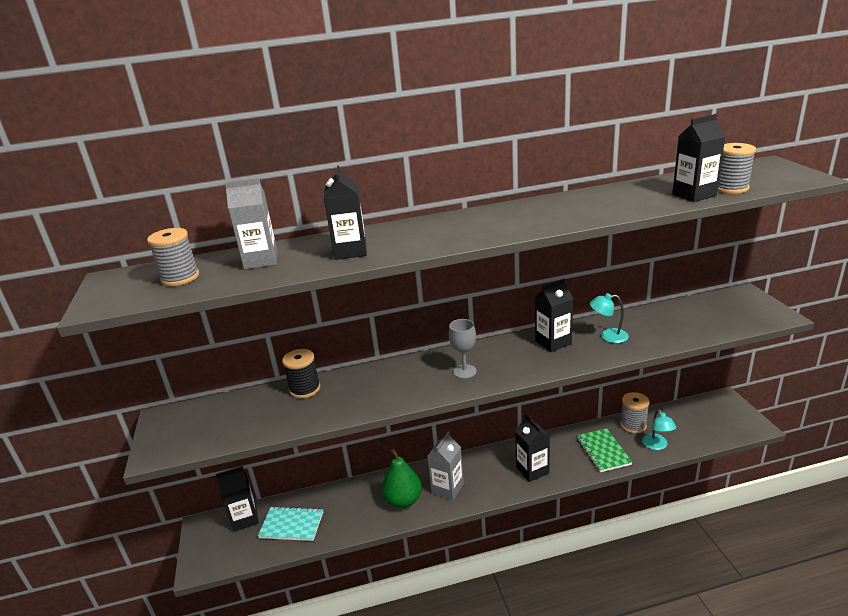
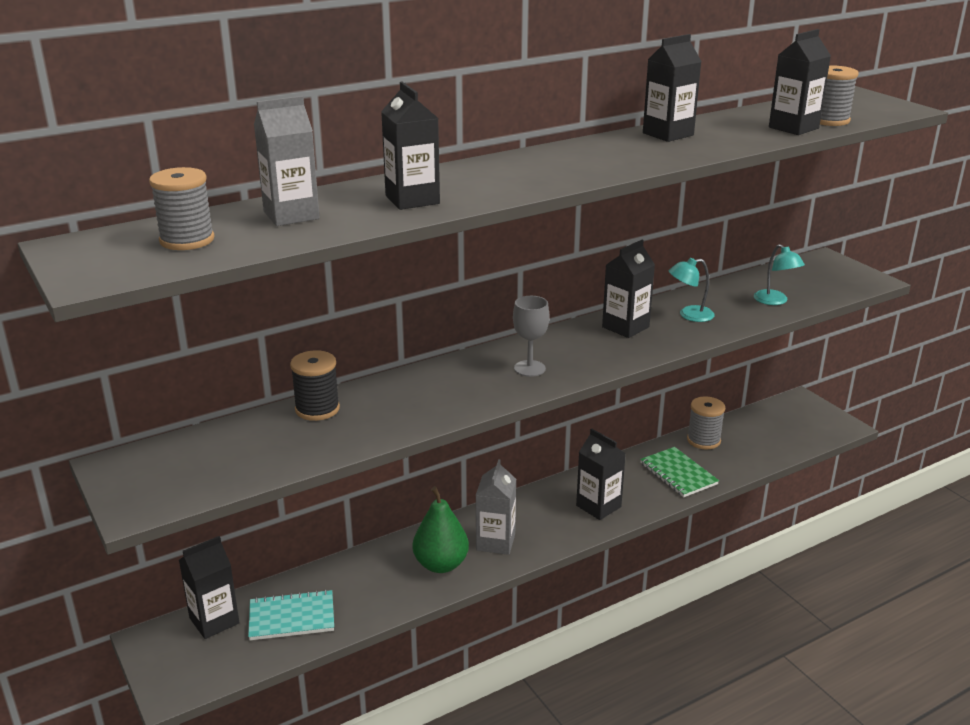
camera: 20 degrees left, 0 degrees up
turquoise lamp [642,409,677,450] -> turquoise lamp moved to [754,244,805,305]
none -> black carton [643,34,702,142]

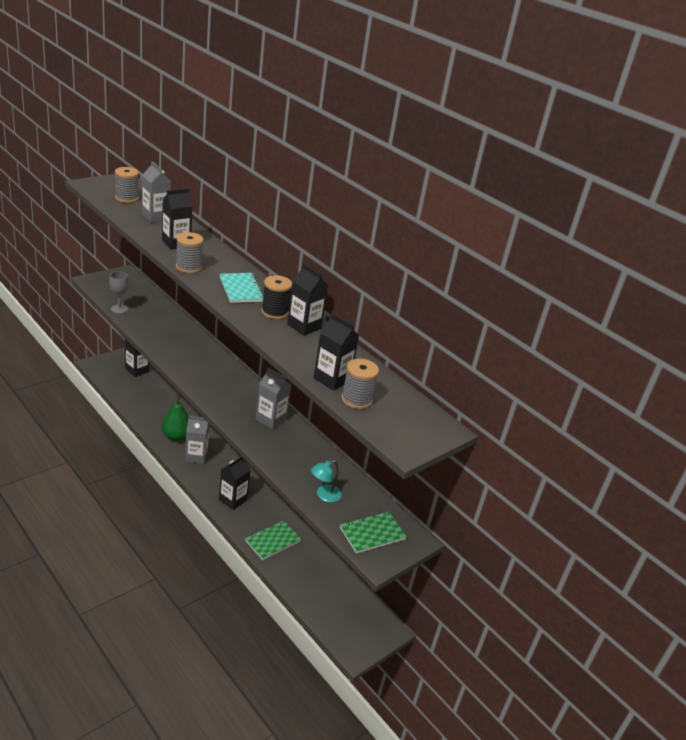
camera: 75 degrees right, 5 degrees up
turquoise notebook [248,589,334,640] -> turquoise notebook moved to [220,273,264,303]
black spool [290,350,340,421] -> black spool moved to [261,275,292,319]
grey goblet [513,296,549,377] -> grey goblet moved to [109,271,129,314]
black carton [602,240,655,338] -> grey carton [256,368,291,430]
turquoise lamp [669,258,715,322] -> none
grey spool [687,396,725,450] -> grey spool moved to [176,232,204,273]
none -> green notebook [340,511,407,553]

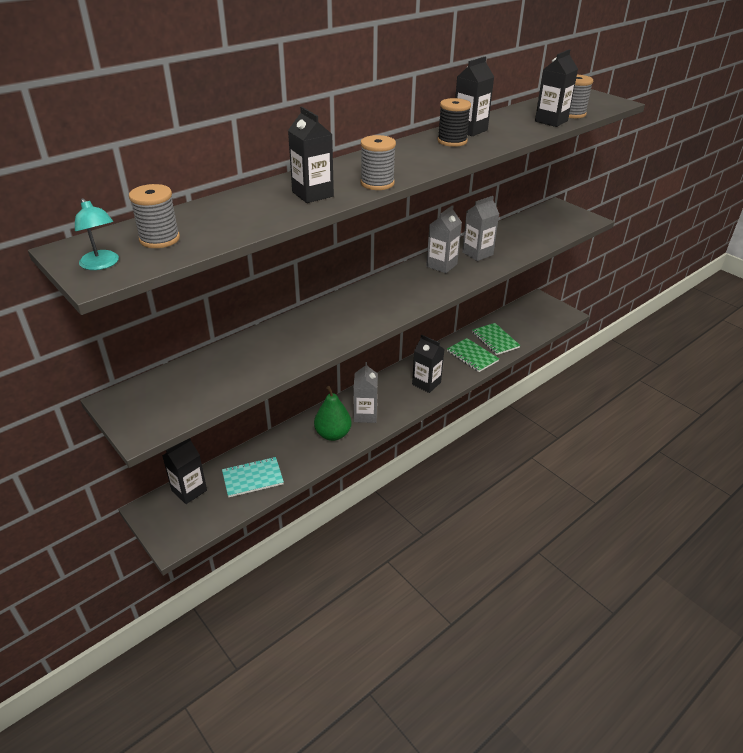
camera: 85 degrees left, 5 degrees up
grey goblet [109,271,129,314] -> none
grey carton [142,161,171,223] -> grey carton moved to [462,196,499,261]
turquoise notebook [220,273,264,303] -> turquoise notebook moved to [222,457,284,497]
turquoise lamp [311,460,342,502] -> turquoise lamp moved to [75,198,119,270]
green notebook [340,511,407,553] -> green notebook moved to [472,323,520,355]

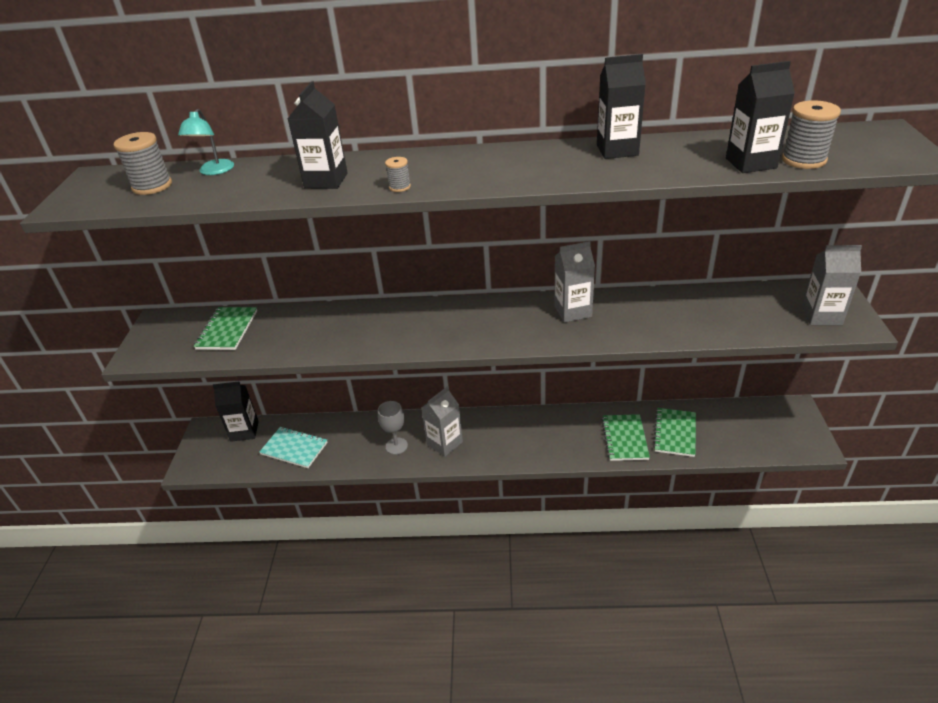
camera: 45 degrees right, 0 degrees up
turquoise lamp [75,198,119,270] -> turquoise lamp moved to [178,109,234,175]
green pear [314,386,352,441] -> grey goblet [378,401,408,455]
grey spool [361,135,396,190] -> grey spool [385,157,411,192], size x0.54
black carton [412,334,444,393] -> none
black spool [437,98,471,147] -> none
grey carton [462,196,499,261] -> grey carton moved to [802,245,862,325]
none -> green notebook [194,307,257,350]

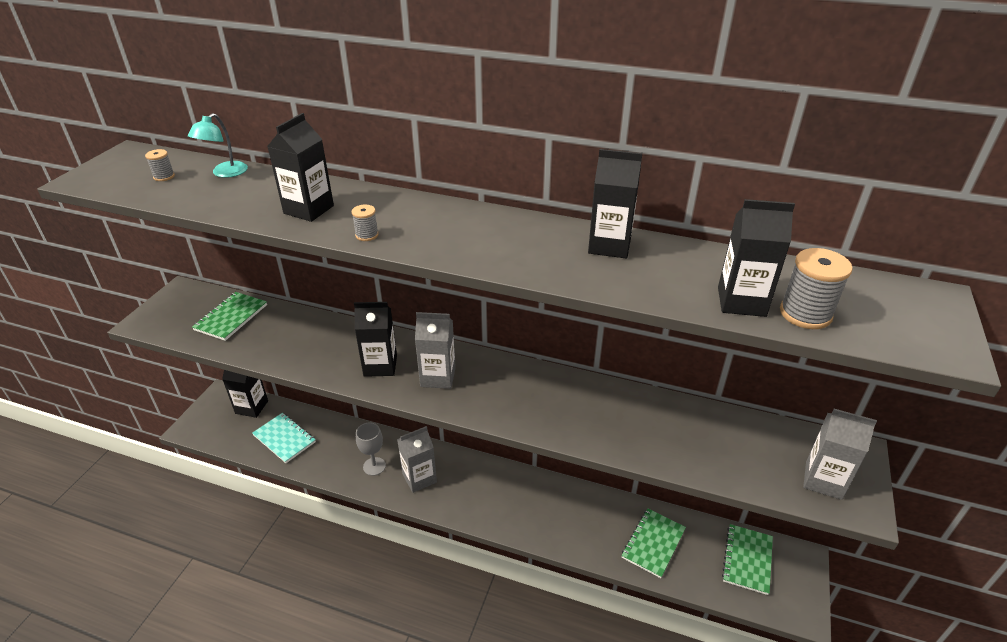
camera: 15 degrees right, 0 degrees up
grey spool [114,132,172,195] -> grey spool [145,149,175,181], size x0.54
grey carton [554,241,595,323] -> grey carton moved to [415,312,456,389]
green notebook [602,414,650,461] -> green notebook moved to [722,524,773,595]
none -> black carton [354,302,397,377]

